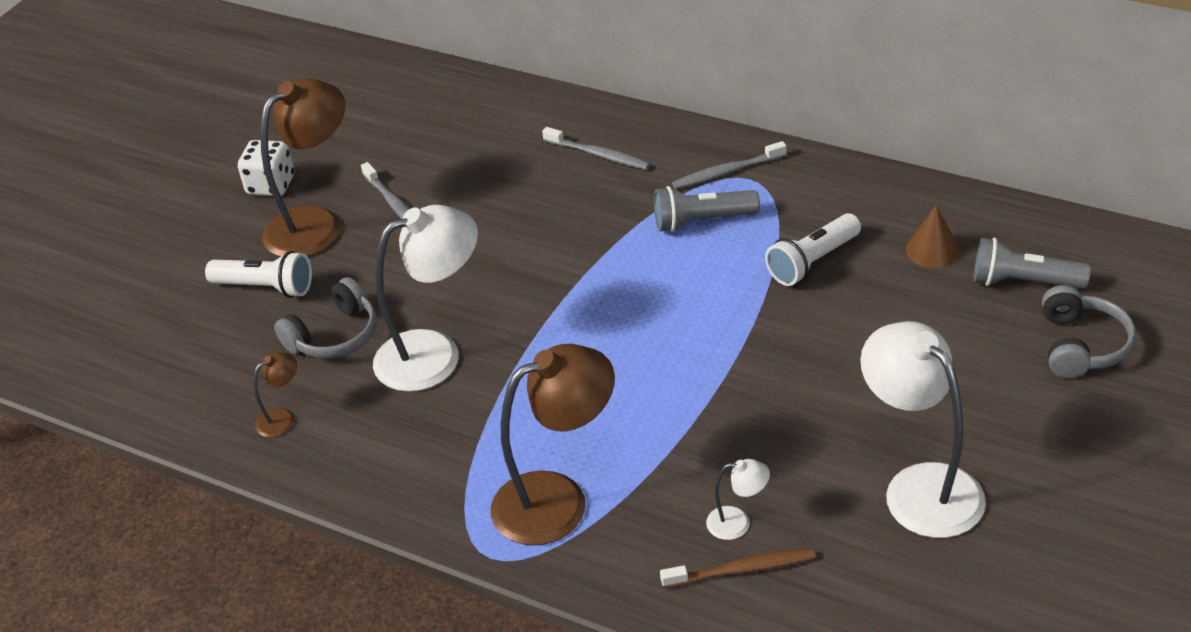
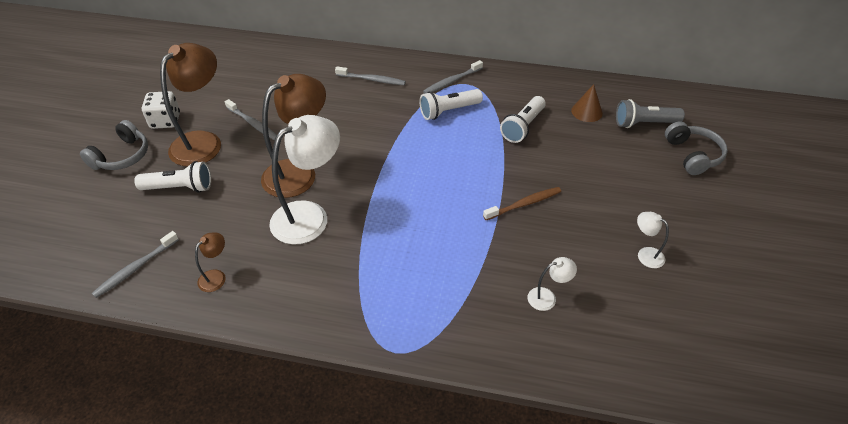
camera: 20 degrees left, 5 degrees up
grey headphones [274,277,377,359] -> grey headphones moved to [80,120,148,170]
brown lamp [491,344,615,545] -> brown lamp moved to [261,74,326,198]
grey flashlight [654,186,760,232] -> white flashlight [420,89,483,120]
brown toothbrush [660,548,815,588] -> brown toothbrush moved to [483,187,561,220]
white lamp [860,321,986,538] -> white lamp [637,212,669,268], size x0.44
none -> grey toothbrush [92,231,179,298]

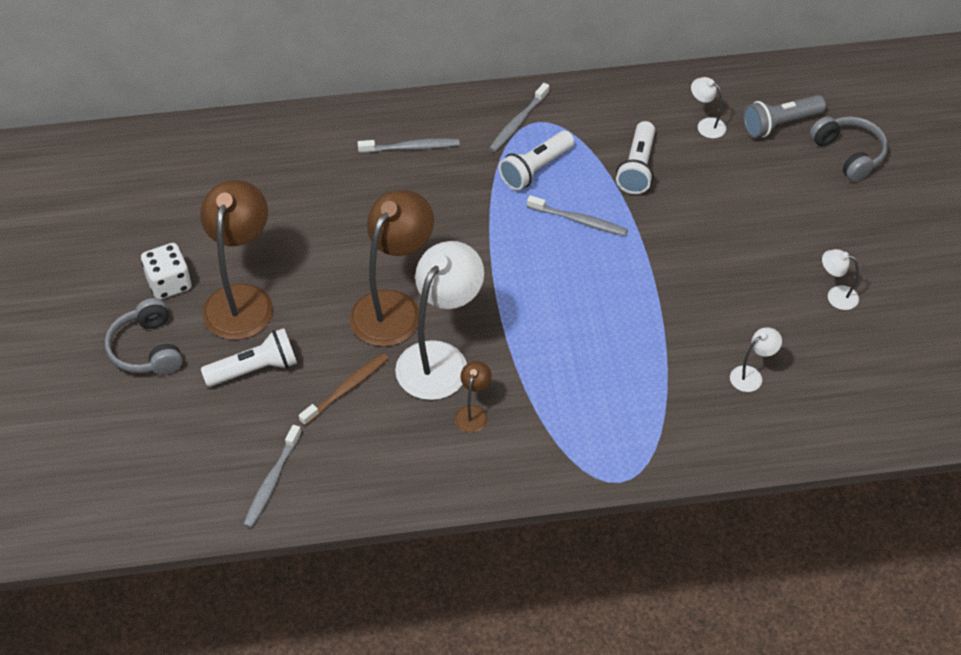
camera: 20 degrees left, 5 degrees up
grey headphones [80,120,148,170] -> grey headphones turned 150 degrees clockwise [105,298,183,375]
brown lamp [195,232,226,292] -> brown lamp moved to [455,361,492,433]
grey toothbrush [225,99,277,140] -> grey toothbrush moved to [527,195,628,236]
brown toothbrush [483,187,561,220] -> brown toothbrush moved to [299,353,389,426]
brown cone [571,84,603,122] -> white lamp [691,77,726,138]

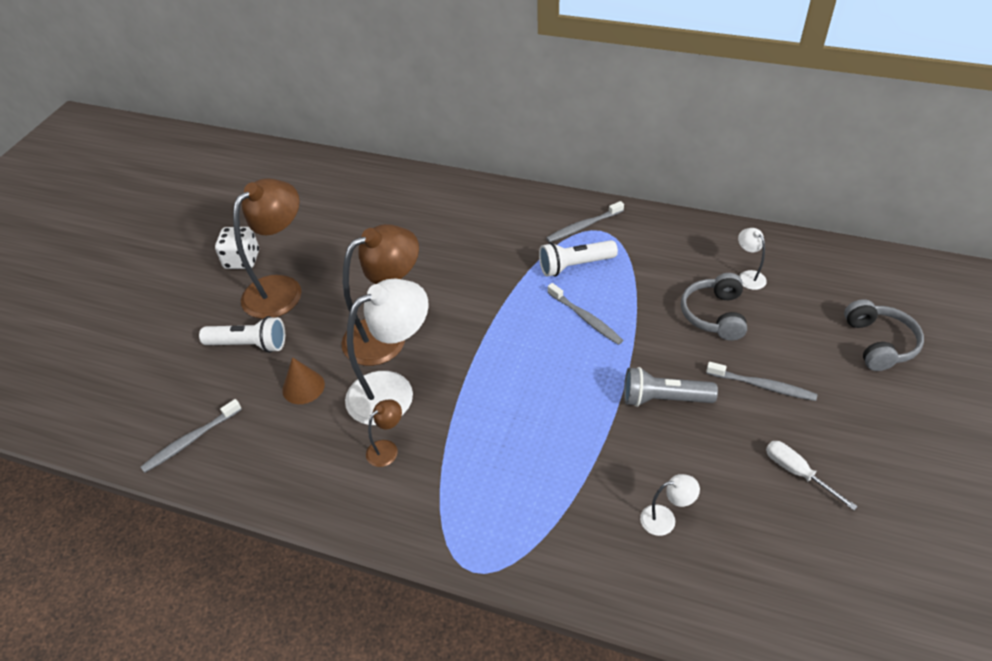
camera: 30 degrees right, 5 degrees down
grey headphones [105,298,183,375] -> grey headphones moved to [681,273,747,341]
brown toothbrush [299,353,389,426] -> brown cone [282,357,325,404]
grey toothbrush [358,138,460,153] -> grey toothbrush moved to [706,362,817,401]
white flashlight [616,121,655,194] -> none
grey flashlight [743,95,826,138] -> grey flashlight moved to [624,367,718,407]
white lamp [822,249,859,310] -> white screwdriver [766,441,858,510]

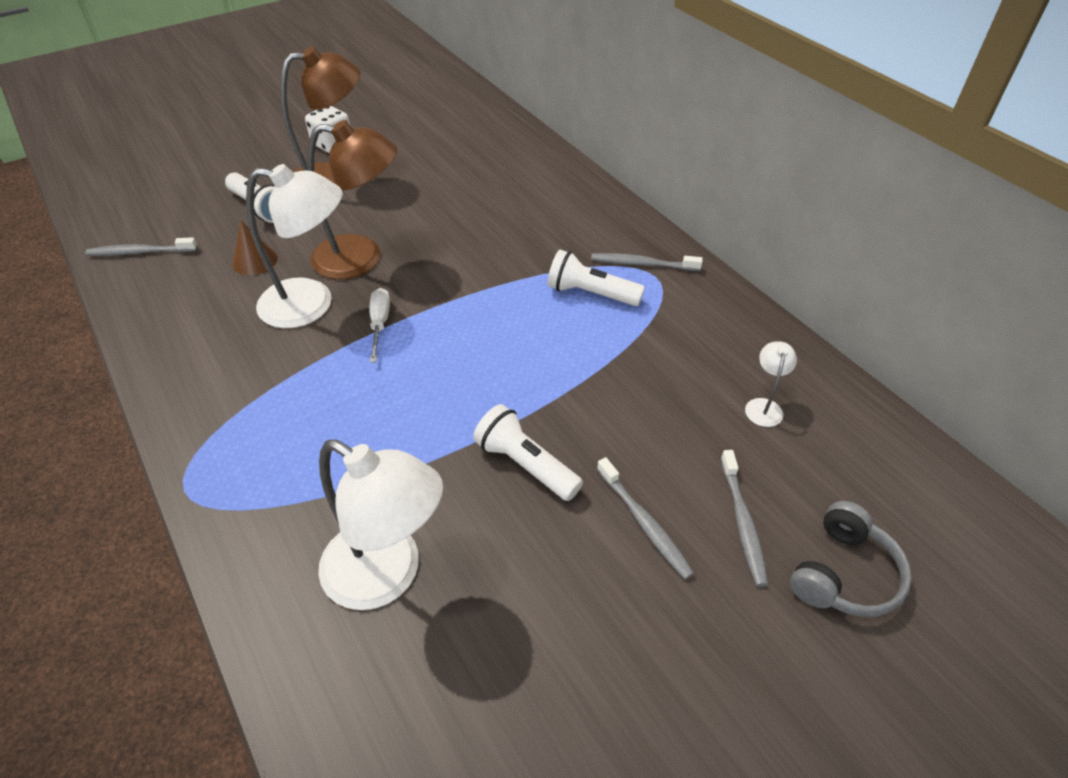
camera: 35 degrees right, 0 degrees up
brown lamp [366,399,402,467] -> none
grey toothbrush [547,283,623,345] -> grey toothbrush moved to [721,450,768,586]
grey flashlight [624,367,718,407] -> white flashlight [473,404,583,501]
white lamp [640,474,700,536] -> white lamp [318,439,443,610], size x2.25
grey headphones [681,273,747,341] -> none
white screwdriver [766,441,858,510] -> white screwdriver moved to [369,288,390,362]

